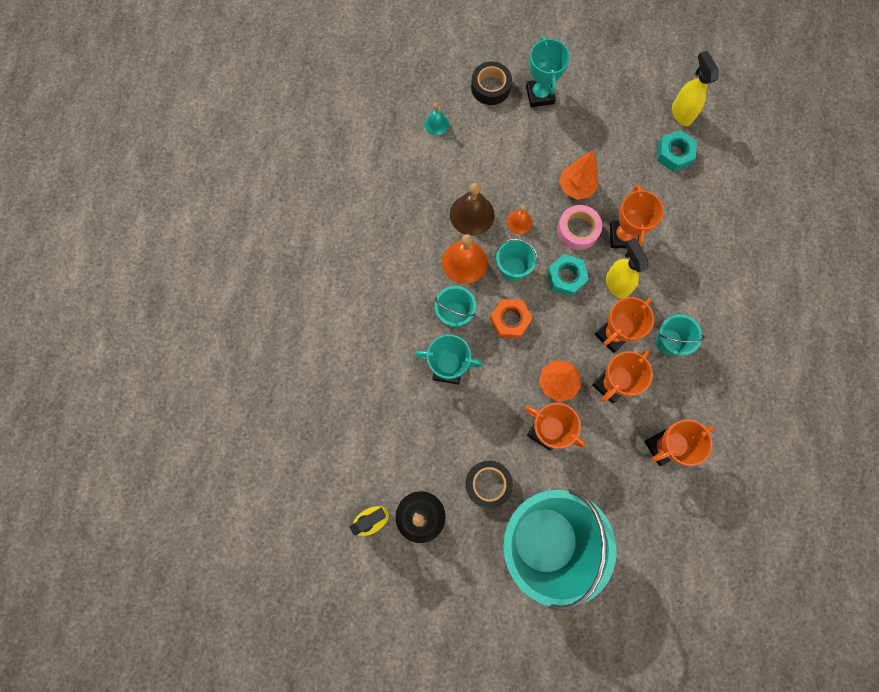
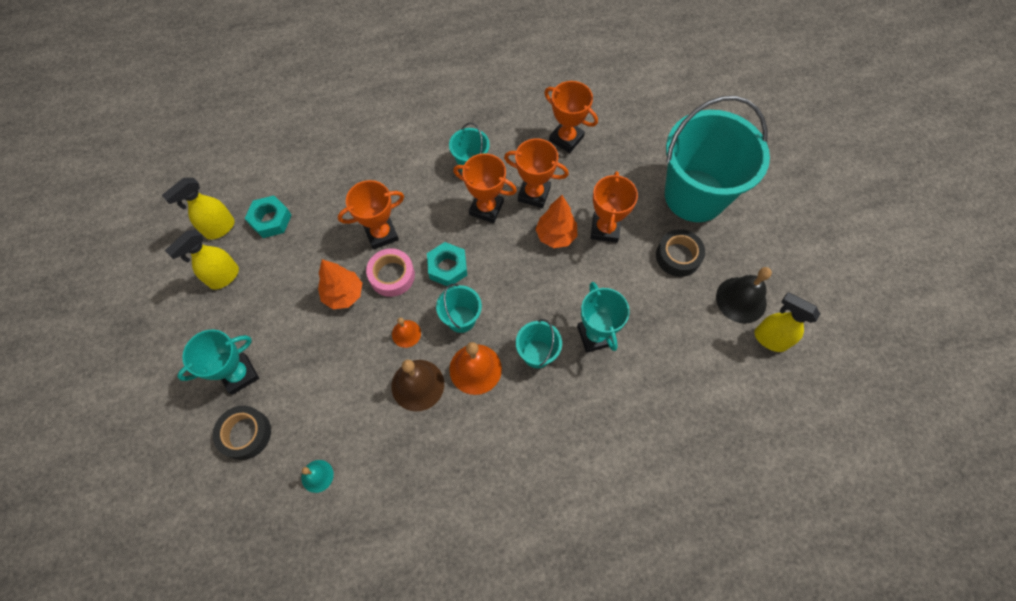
camera: 115 degrees left, 10 degrees down
orange nut [490,299,533,339] -> none
yellow spray bottle [606,238,649,299] -> yellow spray bottle moved to [165,230,239,290]

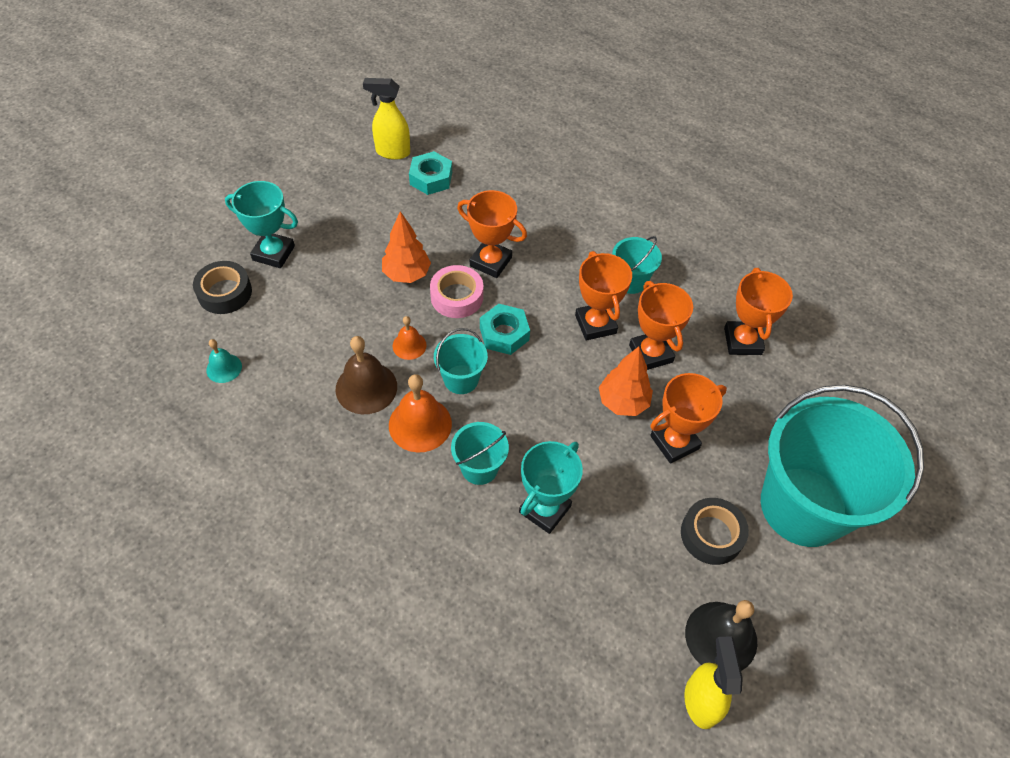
camera: 50 degrees right, 10 degrees down
yellow spray bottle [165,230,239,290] -> none

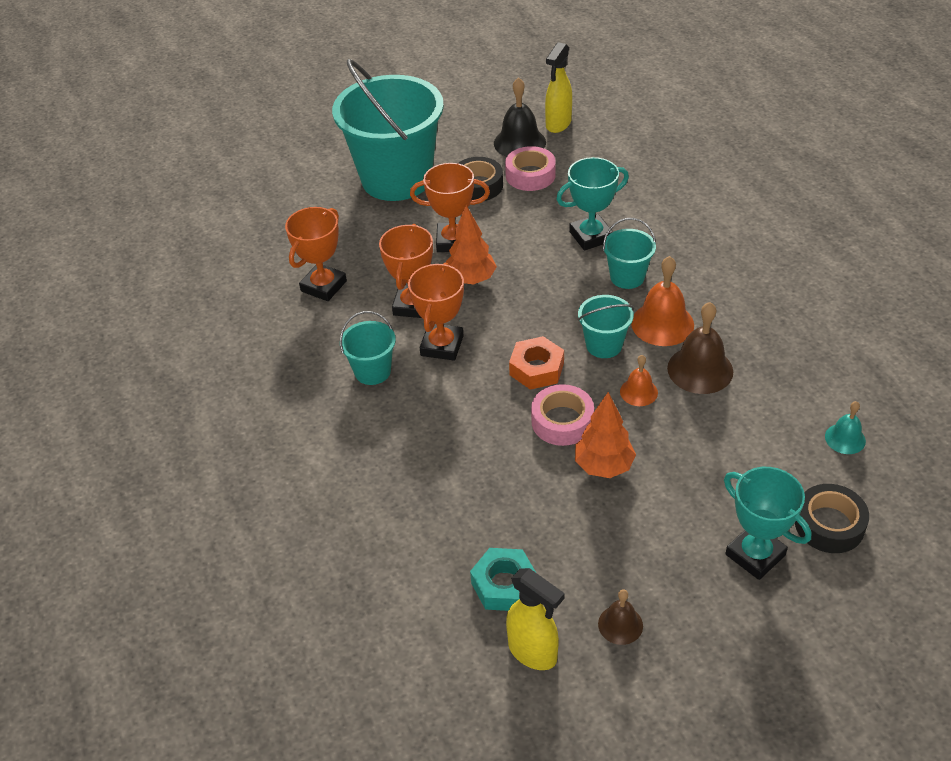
camera: 145 degrees left, 10 degrees down
orange trophy [457,190,527,278] -> none
turquoise nut [480,304,530,355] -> orange nut [509,336,564,390]
none -> pink tape [505,146,556,191]
none -> brown bell [598,589,643,645]

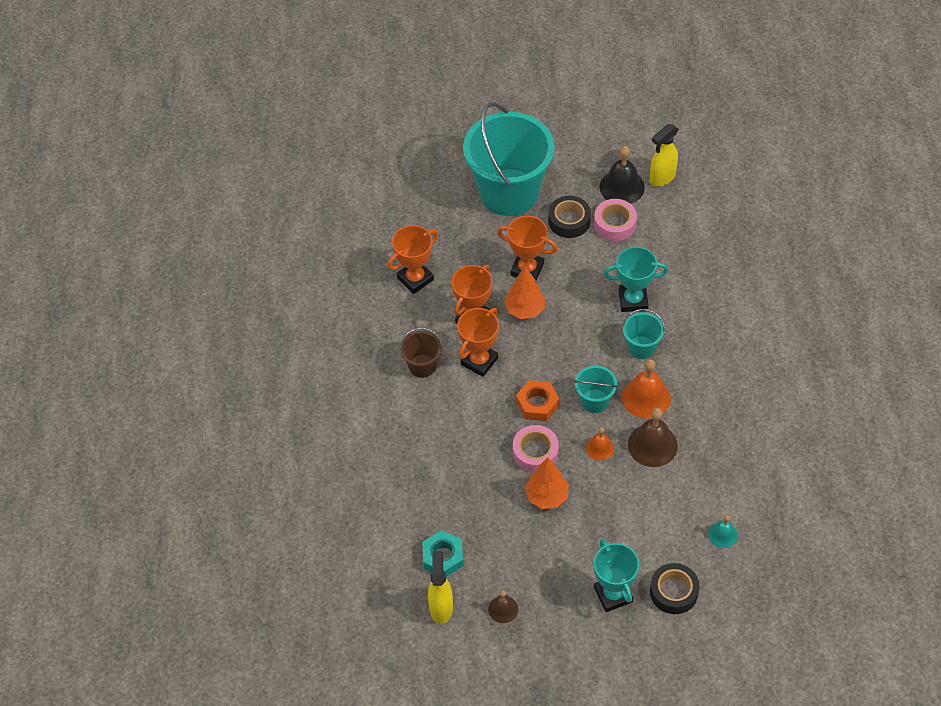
camera: 20 degrees right, 10 degrees up
turquoise bucket [340,311,396,385] -> brown bucket [400,328,442,378]
yellow spray bottle [506,568,565,670] -> yellow spray bottle turned 150 degrees counterclockwise [428,551,453,624]

